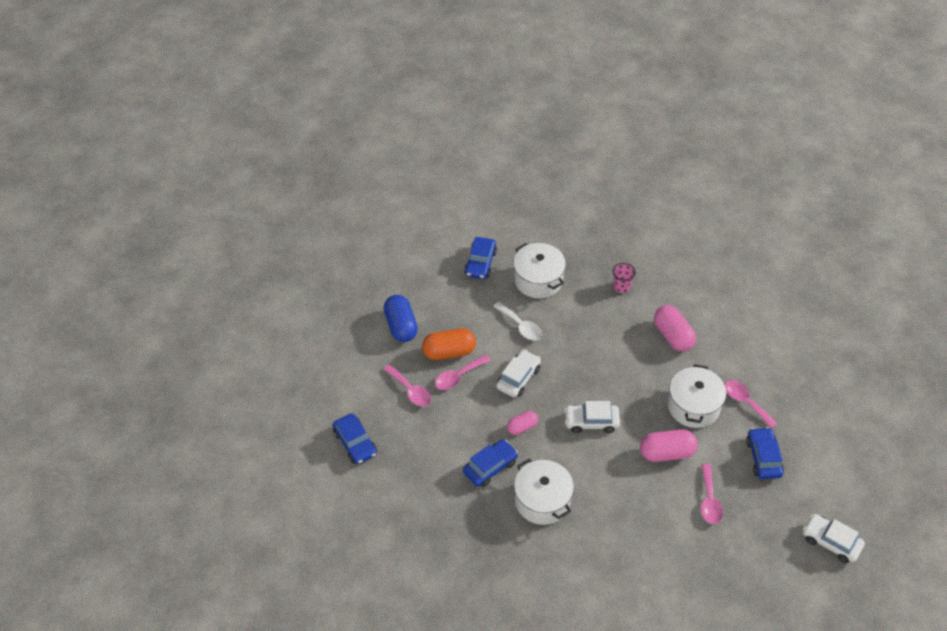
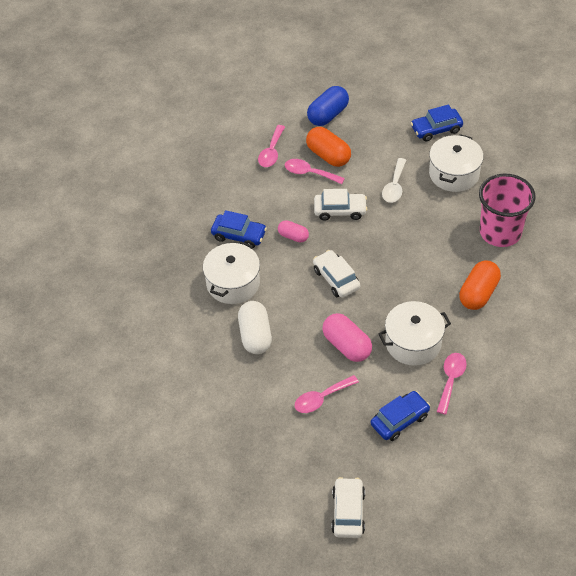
camera: 60 degrees right, 0 degrees up
blue car [333,413,377,465] -> none
pink cup [613,263,636,293] -> pink cup [479,174,536,247], size x2.24
pink capsule [654,305,696,351] -> orange capsule [459,261,501,310]
none -> white capsule [238,301,272,354]

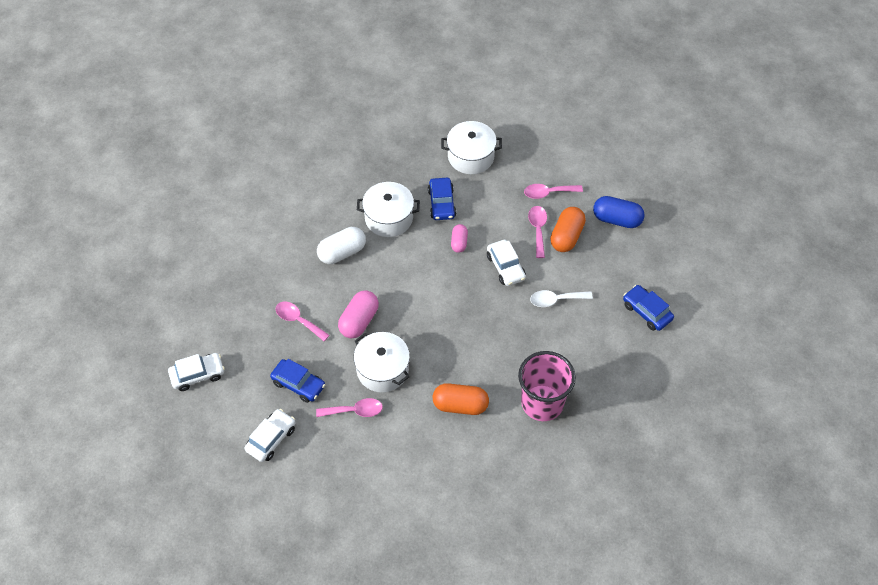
camera: 65 degrees right, 5 degrees up
white car [313,250,360,298] -> white car moved to [244,409,296,462]
white pot [429,134,484,192] -> white pot moved to [441,121,502,174]

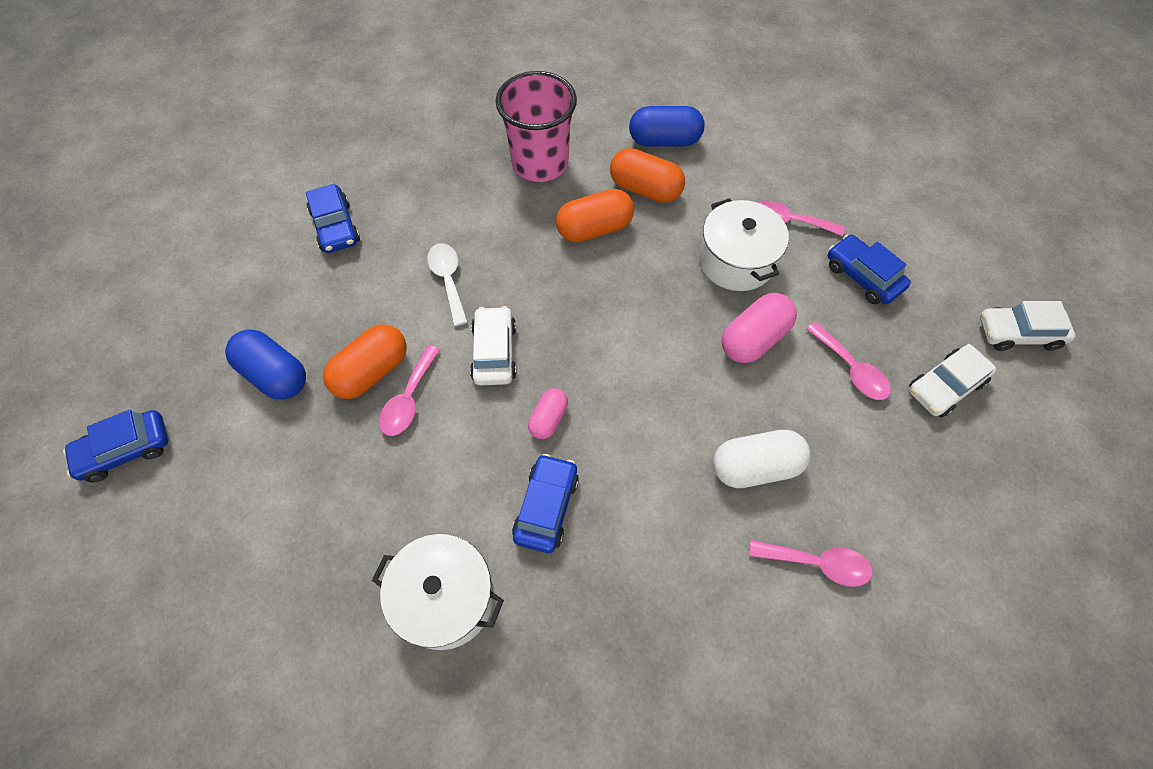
camera: 160 degrees left, 5 degrees up
white car [244,409,296,462] -> white car moved to [909,344,996,417]
white pot [357,182,420,237] -> none
pink spoon [524,184,583,199] -> pink spoon moved to [749,540,873,587]
white spoon [530,290,593,307] -> white spoon turned 120 degrees counterclockwise [427,243,468,326]
none -> blue car [63,410,168,482]
none -> orange capsule [556,189,634,243]
none -> blue capsule [629,106,705,147]

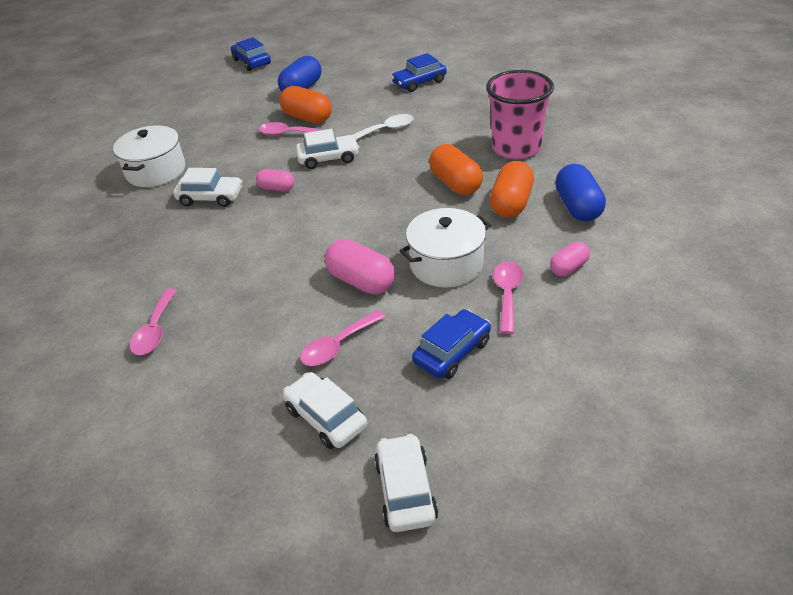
camera: 85 degrees right, 20 degrees down
blue car [512,454,579,553] -> white car [174,168,242,207]
white capsule [713,430,810,488] -> none
none -> pink capsule [550,242,590,276]

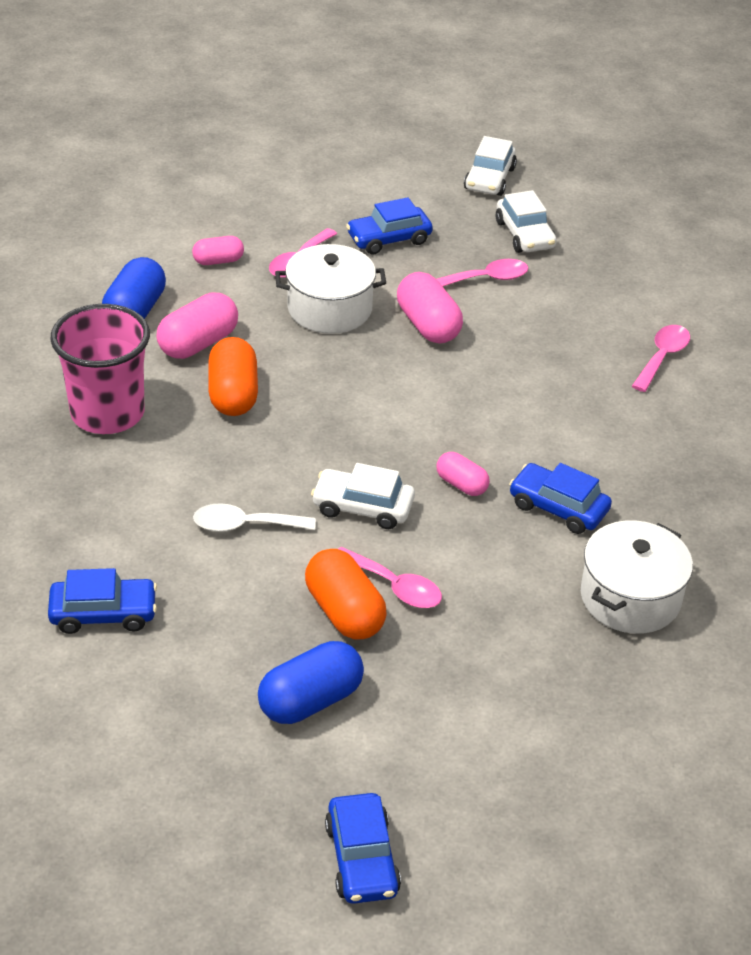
camera: 160 degrees left, 0 degrees up
white car [174,168,242,207] -> blue car [509,463,612,534]
orange capsule [490,161,534,218] -> pink capsule [156,292,238,359]

